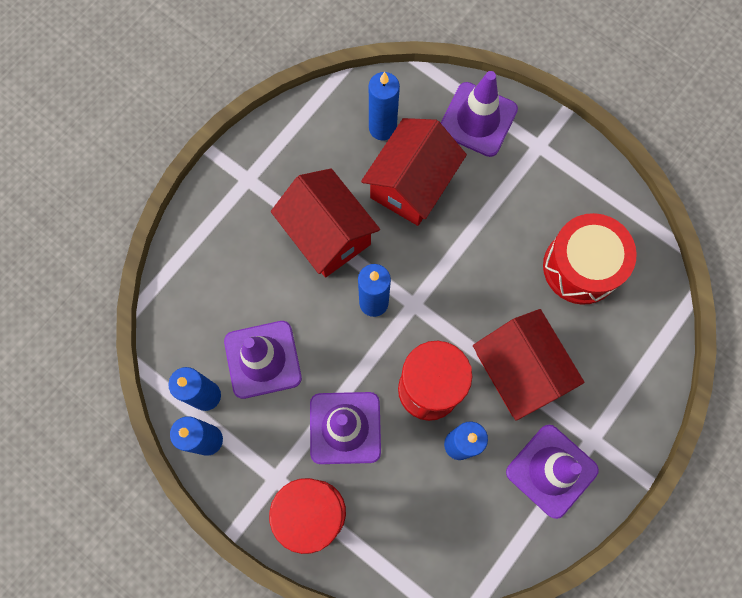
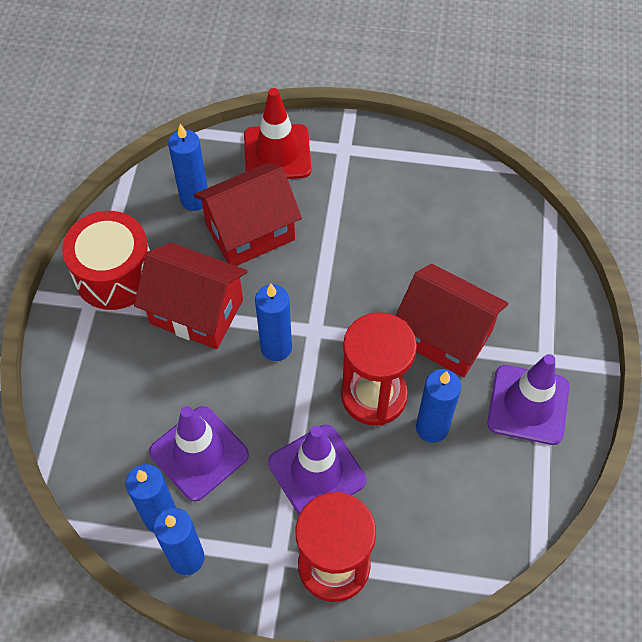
camera: 30 degrees left, 15 degrees down
red house [361,118,467,226] -> red house turned 60 degrees clockwise [194,163,302,266]
purple traffic cone [441,71,518,157] -> red traffic cone [244,88,311,179]
red drum [543,213,637,305] -> red drum moved to [62,211,150,310]

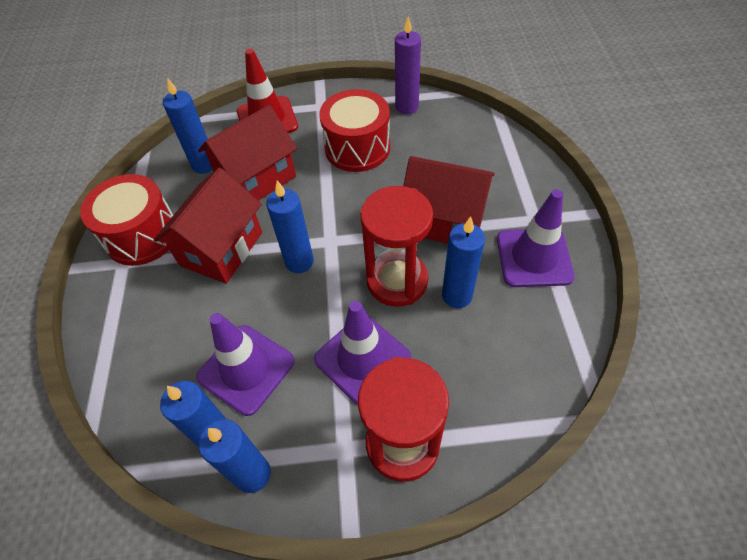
camera: 10 degrees left, 5 degrees down
red house [134,243,248,349] -> red house turned 75 degrees counterclockwise [154,168,262,284]
none -> red drum [319,89,390,172]
none -> purple candle [395,16,421,114]

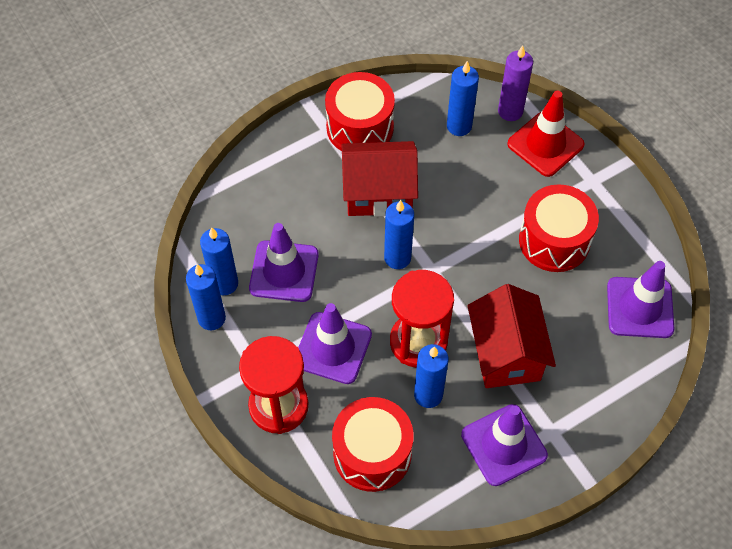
camera: 60 degrees right, 5 degrees up
red house [198,105,297,201] -> none
purple candle [395,16,421,114] -> purple candle moved to [498,46,533,121]
none -> red drum [332,397,414,492]
none -> purple traffic cone [607,261,674,338]

